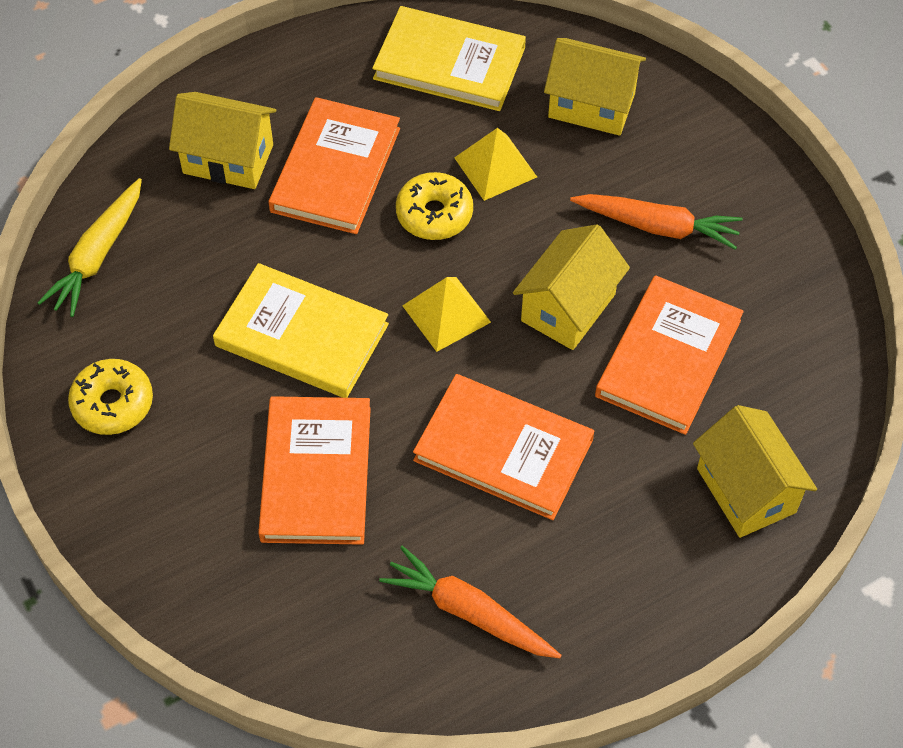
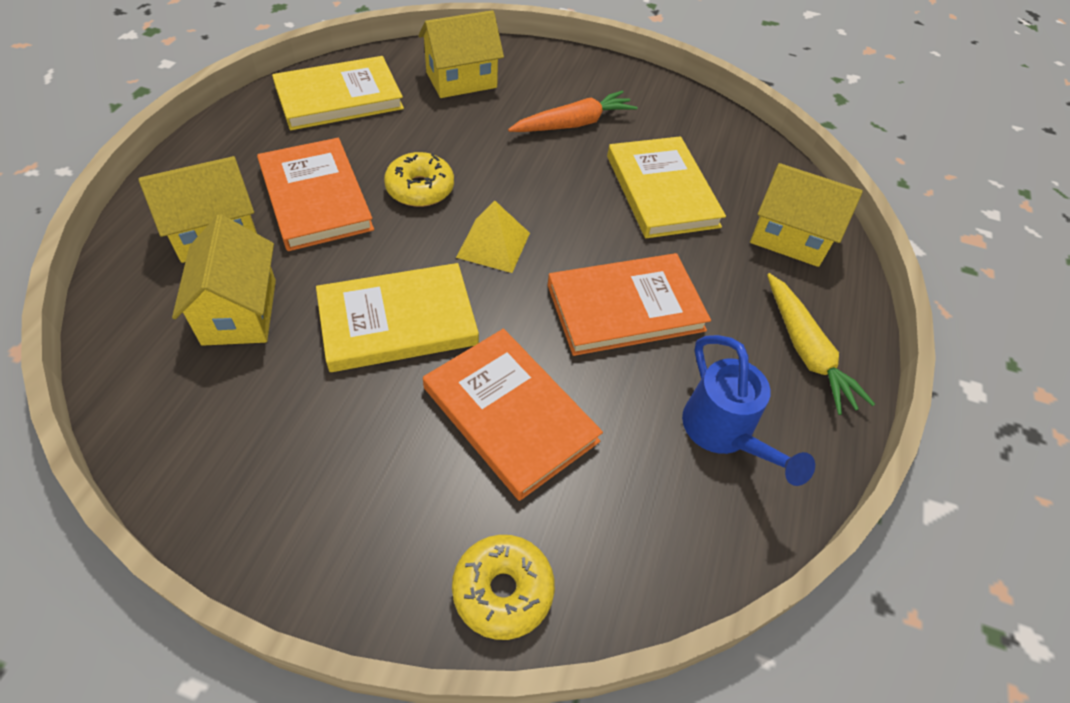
camera: 45 degrees left, 5 degrees down
yellow carrot [37,178,142,317] -> yellow carrot moved to [767,273,875,415]
yellow donut [68,359,153,435] -> yellow donut moved to [452,535,555,640]
orange carrot [379,546,562,658] -> blue watering can [682,335,815,486]
yellow pyramid [454,128,537,201] -> none
yellow house [513,224,630,350] -> yellow house moved to [172,214,276,346]
orange book [595,275,744,435] -> yellow book [607,136,726,238]

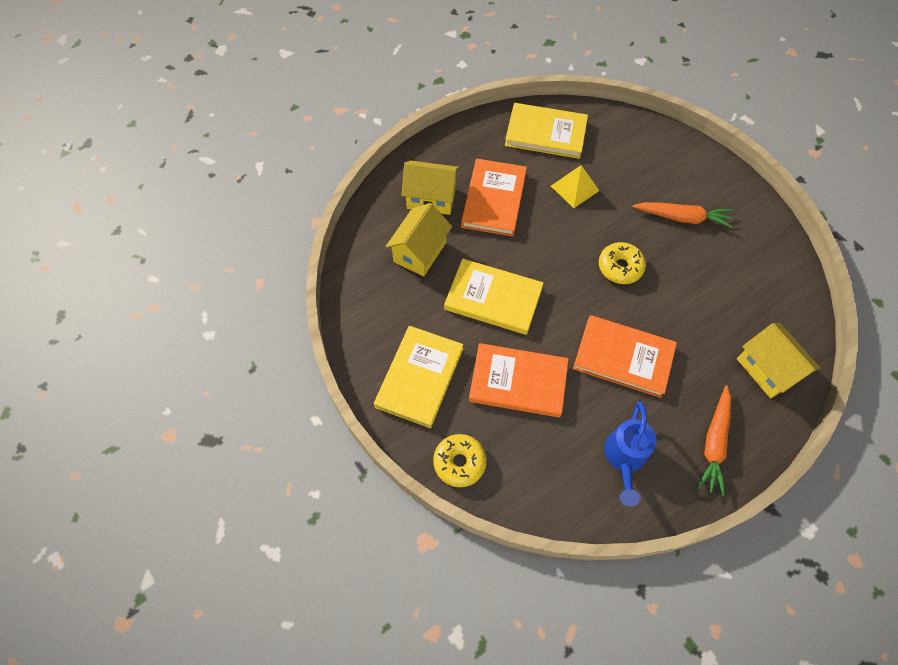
camera: 40 degrees right, 10 degrees up
yellow donut [384,152,454,207] -> yellow donut moved to [599,242,646,284]
yellow house [418,10,504,98] -> none
orange book [423,329,603,501] -> orange book turned 75 degrees counterclockwise [469,343,568,418]
yellow pyramid [456,200,530,273] -> yellow pyramid moved to [551,165,599,208]
yellow book [607,136,726,238] -> yellow book moved to [374,326,463,428]
yellow carrot [767,273,875,415] -> orange carrot [697,385,731,497]

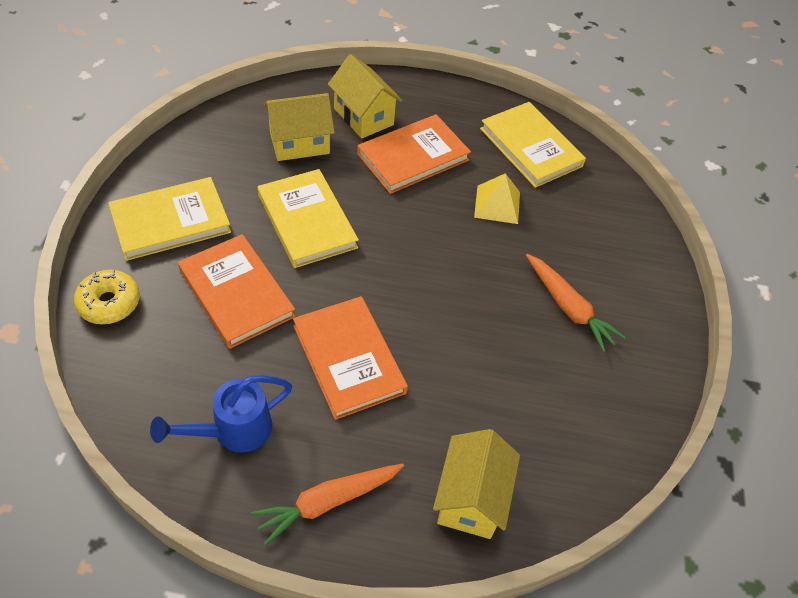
camera: 40 degrees right, 10 degrees down
yellow donut [599,242,646,284] -> none

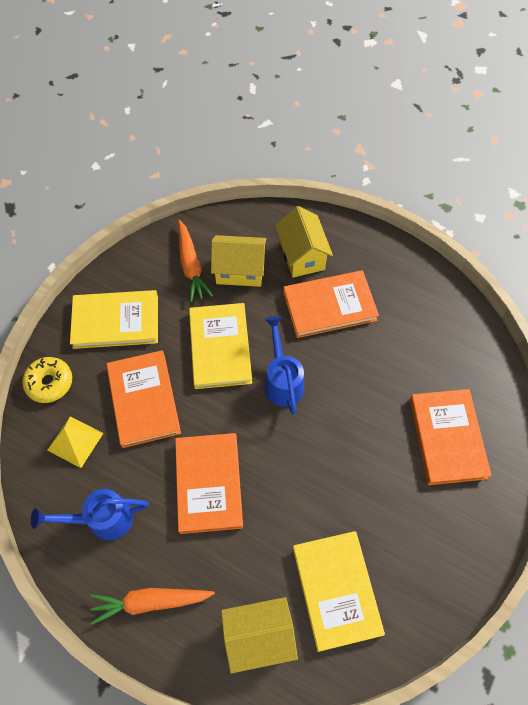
camera: 25 degrees right, 10 degrees up
yellow house [433,429,520,539] -> yellow house turned 45 degrees clockwise [221,597,298,673]
yellow pyramid [474,173,520,224] -> yellow pyramid moved to [47,416,103,468]
yellow book [480,102,586,188] -> yellow book moved to [293,531,385,652]
orange carrot [526,254,626,352] -> orange carrot moved to [178,220,213,302]
none -> blue watering can [264,316,304,414]
none -> orange book [410,389,492,485]

